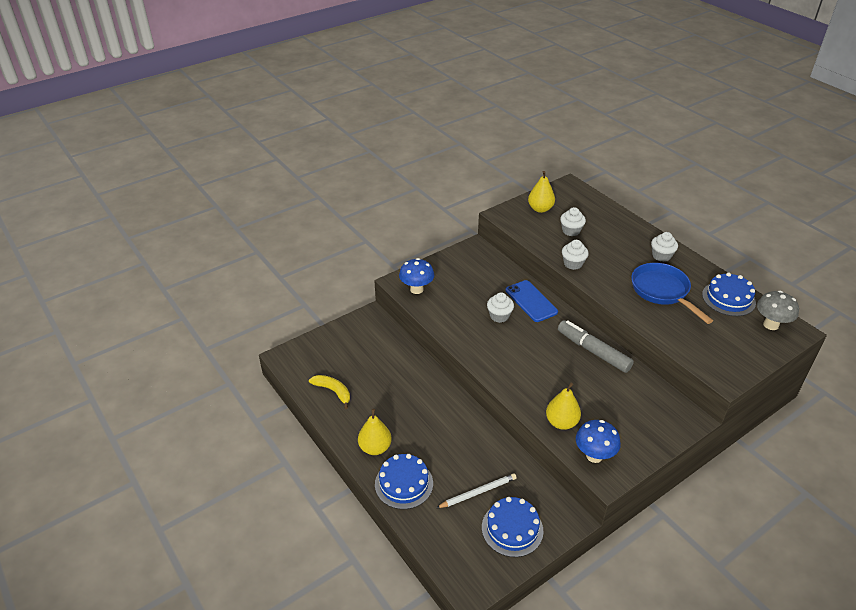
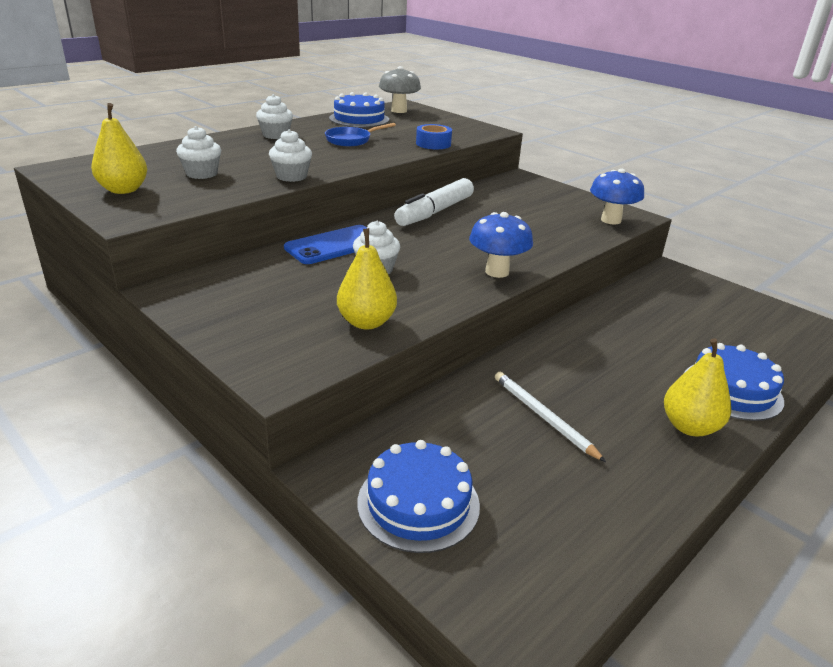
camera: 100 degrees left, 10 degrees down
yellow banana [309,375,350,409] -> none
blue mushroom [399,258,434,294] -> blue mushroom moved to [469,212,533,278]
white pencil [436,473,517,508] -> white pencil moved to [495,372,606,462]
blue cake [482,497,543,557] -> blue cake moved to [357,440,480,553]
yellow pear [546,383,581,430] -> yellow pear moved to [337,228,397,329]
grey marker [558,320,634,373] -> white marker [394,178,474,226]
blue pan [631,263,713,324] -> blue pan [325,123,396,146], size x0.60
none -> blue tape [416,124,452,149]

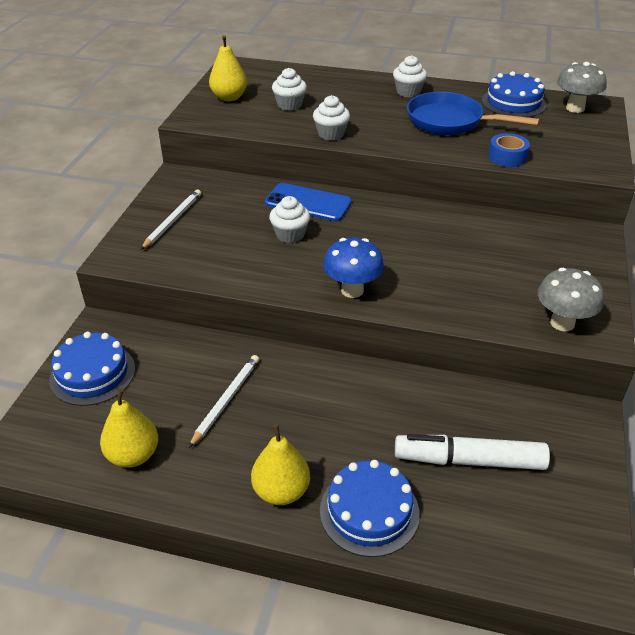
camera: 60 degrees right, 10 degrees up
blue pan [325,123,396,146] -> blue pan [407,92,540,135], size x1.67
yellow pear [337,228,397,329] -> yellow pear moved to [100,389,158,468]
white marker [394,178,474,226] -> white marker moved to [395,434,550,470]
blue mushroom [590,169,644,225] -> grey mushroom [538,268,604,331]
none -> white pencil [141,189,201,250]

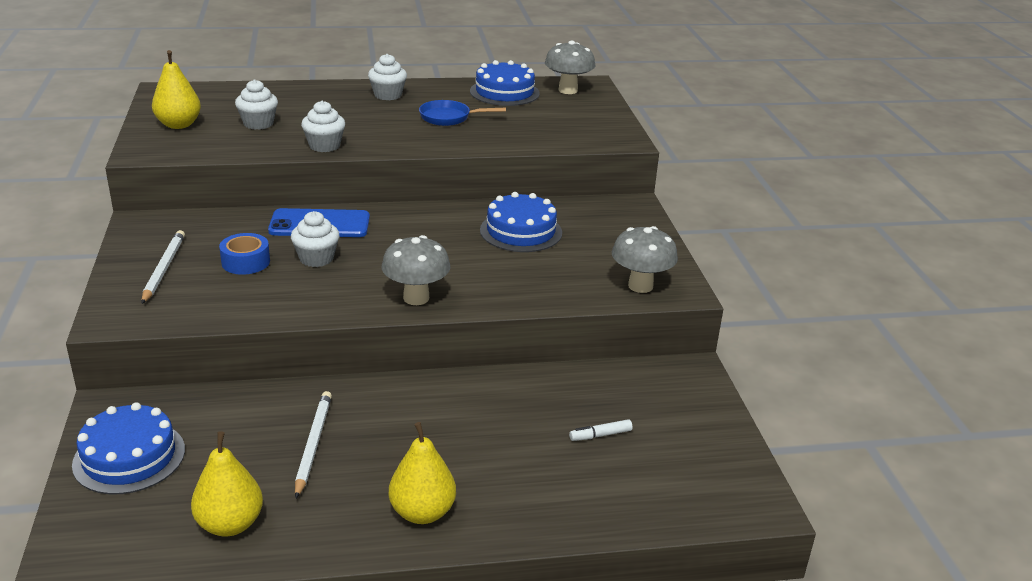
camera: 25 degrees left, 10 degrees down
blue cake [320,460,419,557] -> blue cake moved to [480,192,562,252]
blue mushroom [323,238,384,298] -> grey mushroom [382,235,450,305]
white marker [395,434,550,470] -> white marker [569,419,633,441], size x0.40
blue pan [407,92,540,135] -> blue pan [419,100,506,126], size x0.60
blue tape [488,133,530,167] -> blue tape moved to [219,233,270,275]

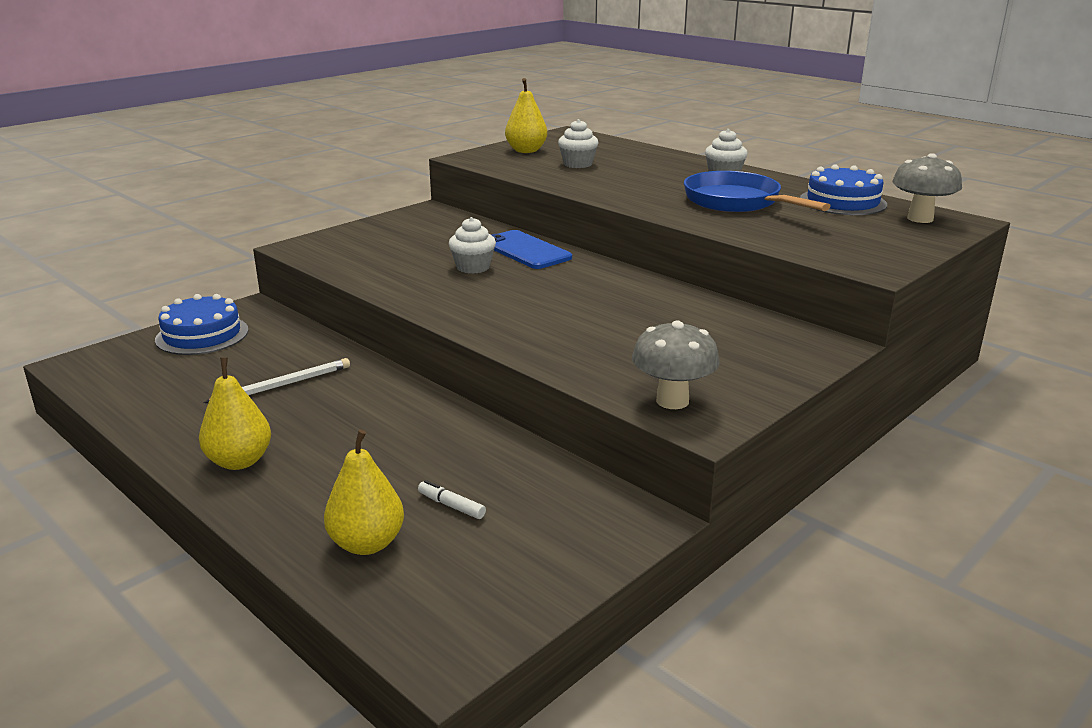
camera: 55 degrees right, 5 degrees down
white pencil [141,230,185,304] -> none
yellow pear [191,431,263,537] -> yellow pear moved to [324,429,404,555]
blue tape [219,233,270,275] -> none
white cupcake [301,101,345,152] -> none
grey mushroom [382,235,450,305] -> none
blue pan [419,100,506,126] -> blue pan [684,171,831,212], size x1.67
blue cake [480,192,562,252] -> none

